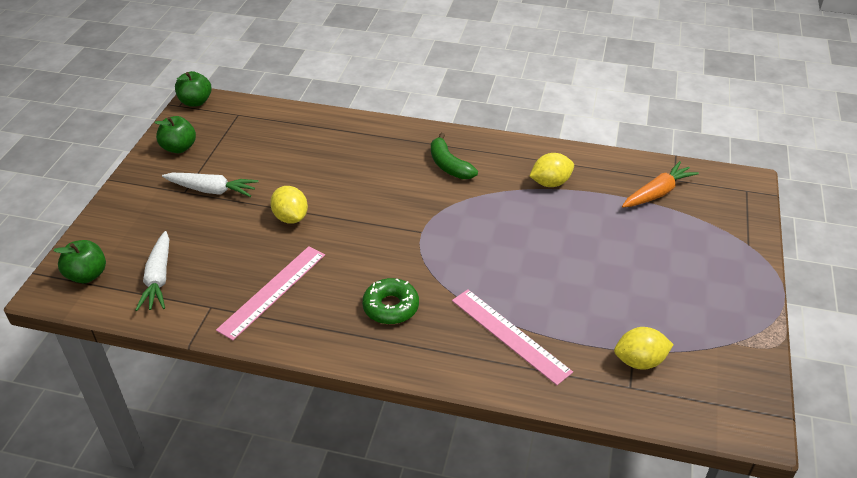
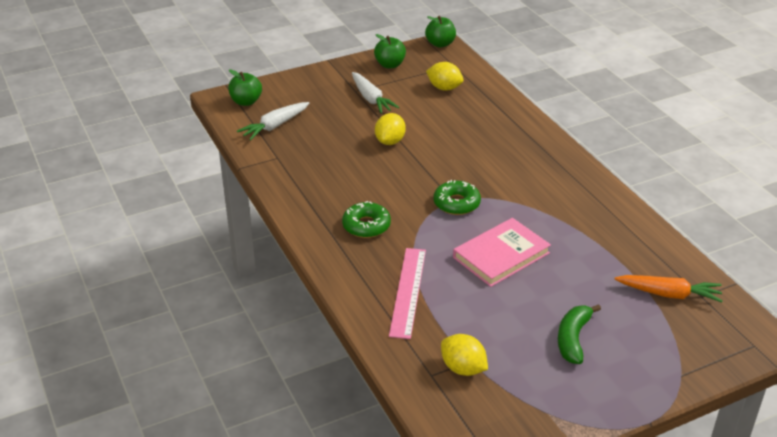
camera: 50 degrees right, 5 degrees down
pink ruler [216,246,325,340] -> none
green banana [431,133,478,179] -> green banana moved to [558,304,601,364]
yellow lemon [530,153,574,187] -> yellow lemon moved to [426,62,464,91]
none -> green donut [434,180,481,215]
none -> pink book [453,218,551,287]

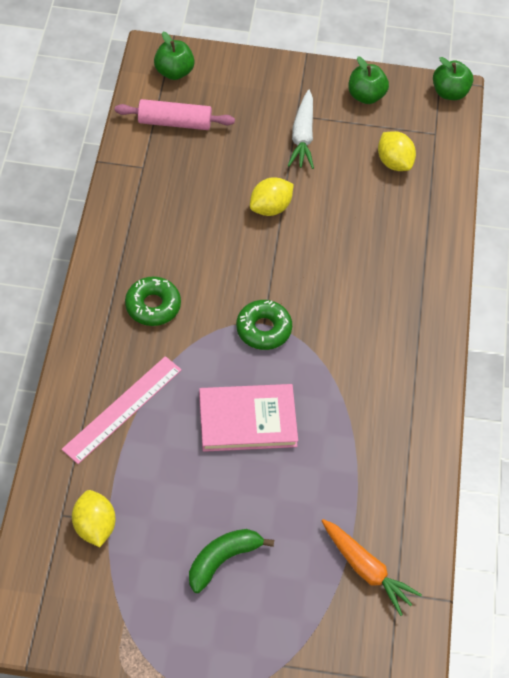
camera: 30 degrees right, 20 degrees up
white carrot [237,102,309,140] -> pink rolling pin [115,99,235,130]

